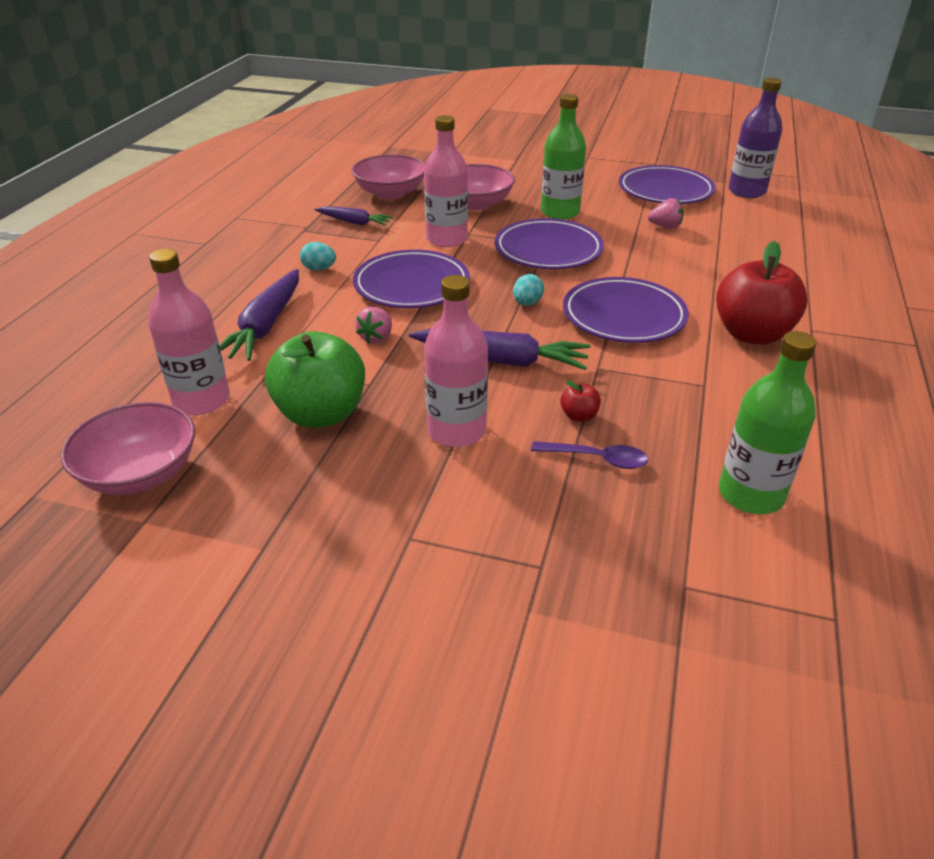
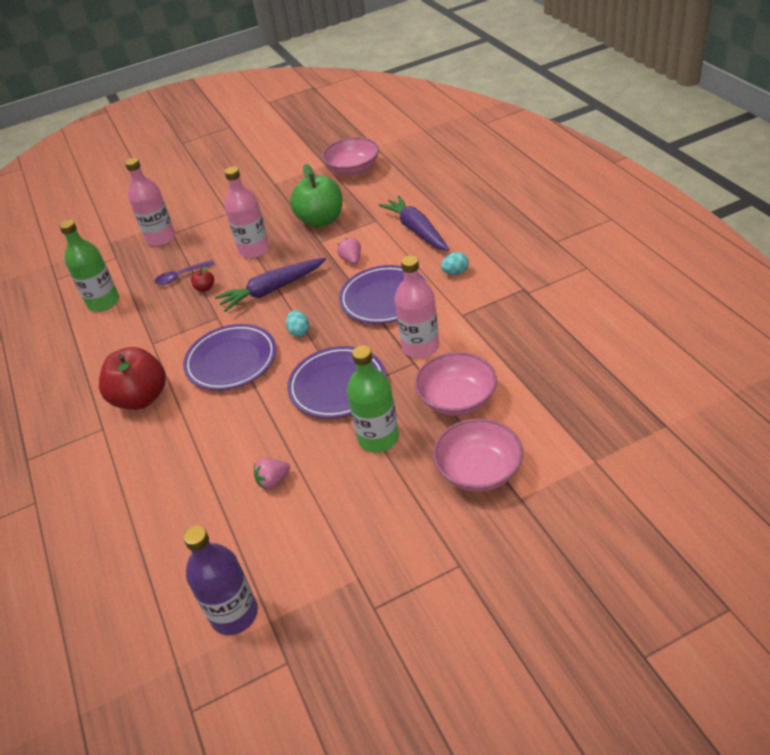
camera: 145 degrees right, 5 degrees up
pink bottle [148,249,230,415] -> pink bottle moved to [125,158,175,246]
purple carrot [314,207,393,226] -> none
pink bowl [351,154,425,199] -> pink bowl moved to [433,418,523,492]
purple plate [619,165,716,204] -> none

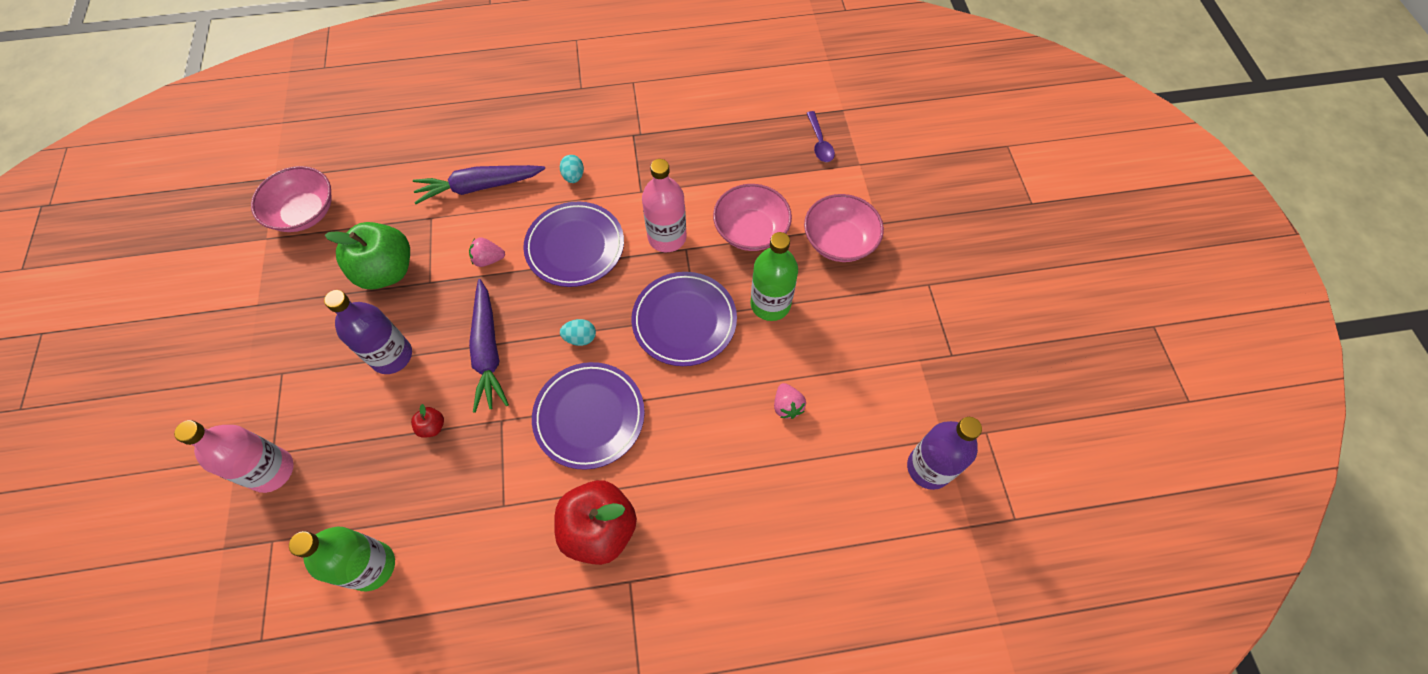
camera: 80 degrees left, 20 degrees up
purple spoon [155,260,214,285] -> purple spoon moved to [807,111,835,162]
pink bottle [224,167,269,258] -> purple bottle [324,290,412,374]

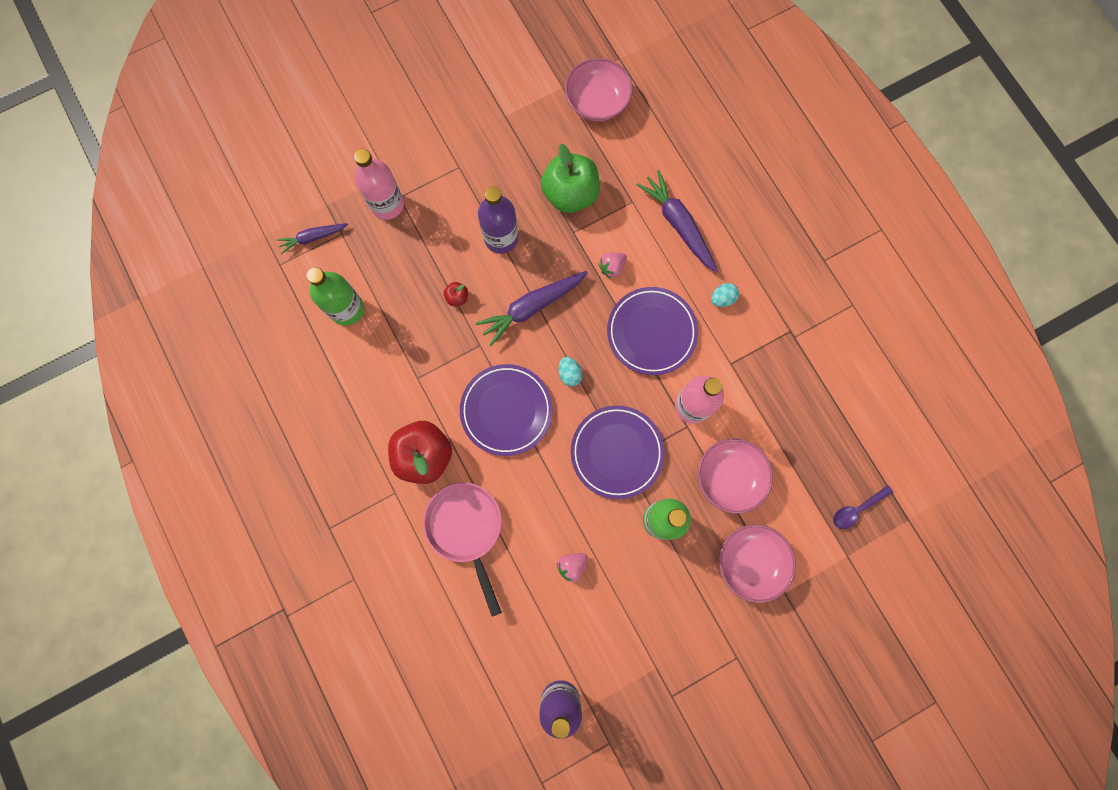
camera: 70 degrees right, 15 degrees up
pink strawberry [469,237,505,267] -> pink strawberry turned 105 degrees counterclockwise [598,252,627,279]
none -> purple carrot [276,223,348,254]
none -> pink pan [423,482,502,617]

